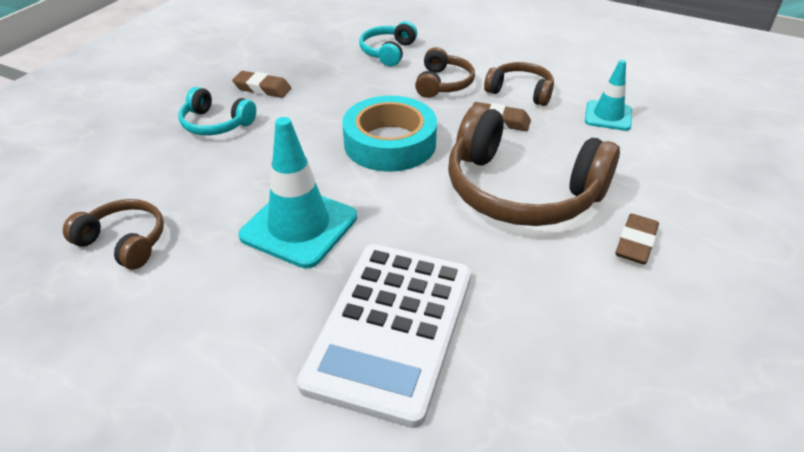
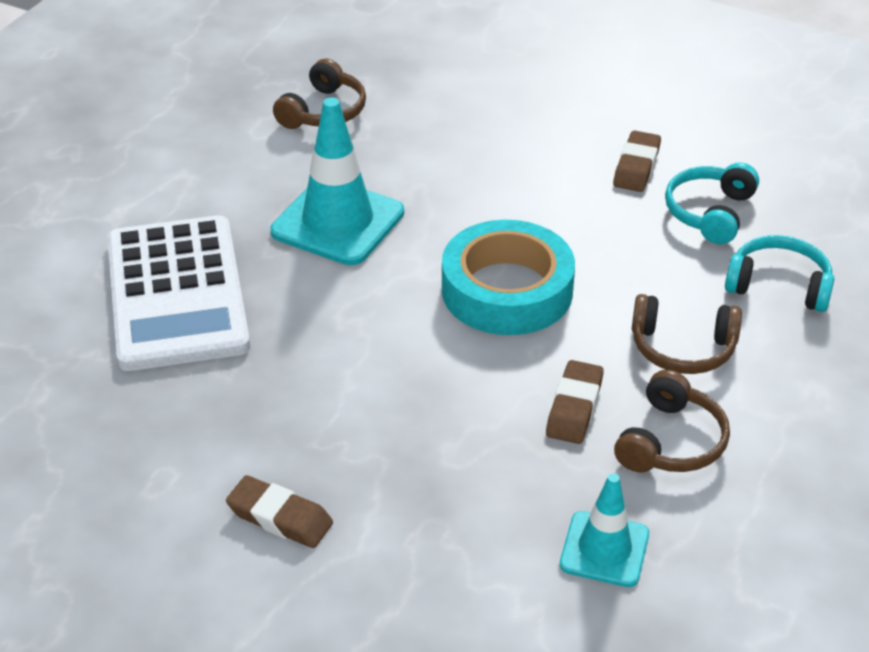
camera: 90 degrees right, 0 degrees up
turquoise headphones [178,87,256,135] -> turquoise headphones moved to [665,162,759,244]
white calculator [297,244,471,428] -> white calculator turned 120 degrees counterclockwise [107,215,250,371]
brown headphones [448,105,620,226] -> none

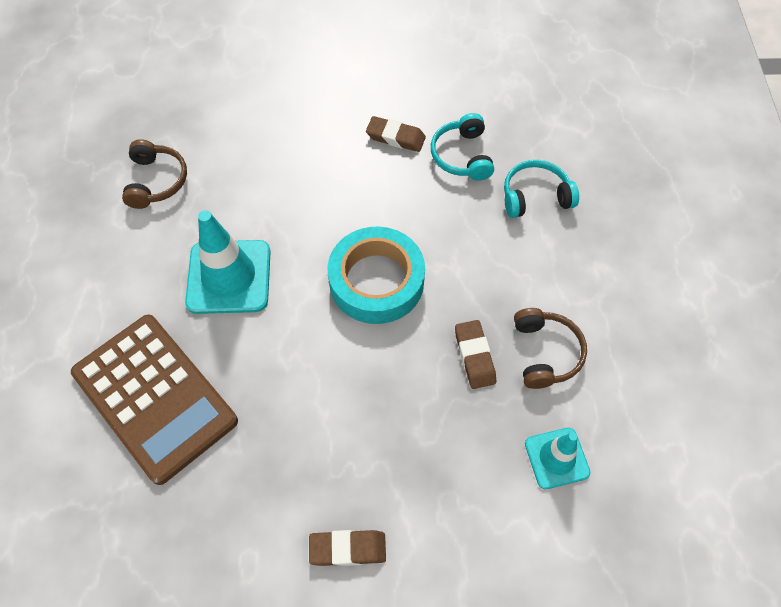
camera: 30 degrees left, 20 degrees up
white calculator [107,215,250,371] -> brown calculator [71,315,238,485]
brown eraser [613,131,661,192] -> brown eraser turned 60 degrees counterclockwise [366,116,426,152]
brown headphones [632,294,742,374] -> none

